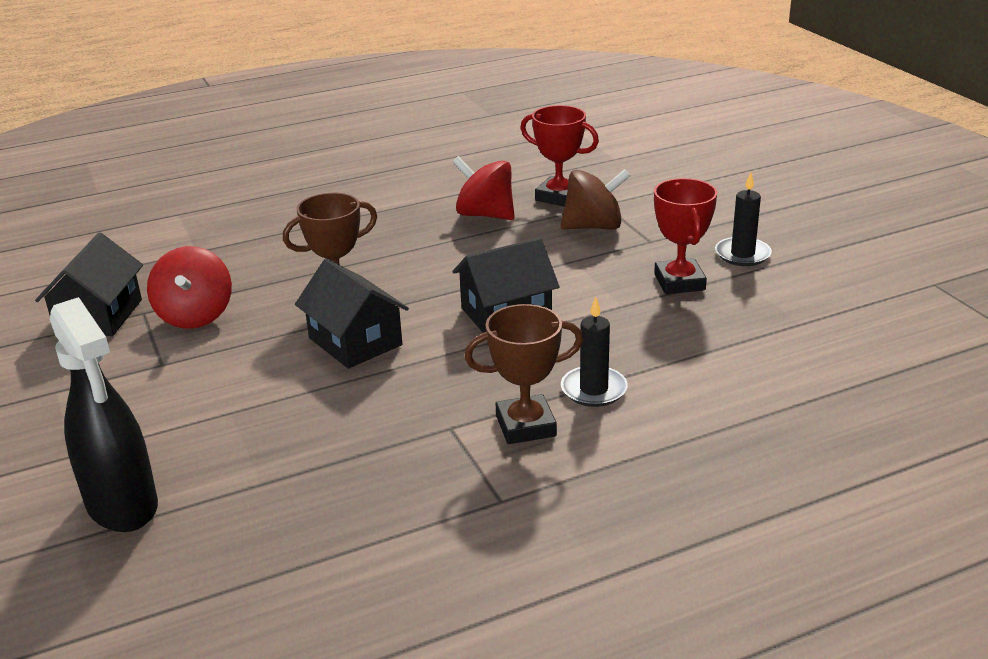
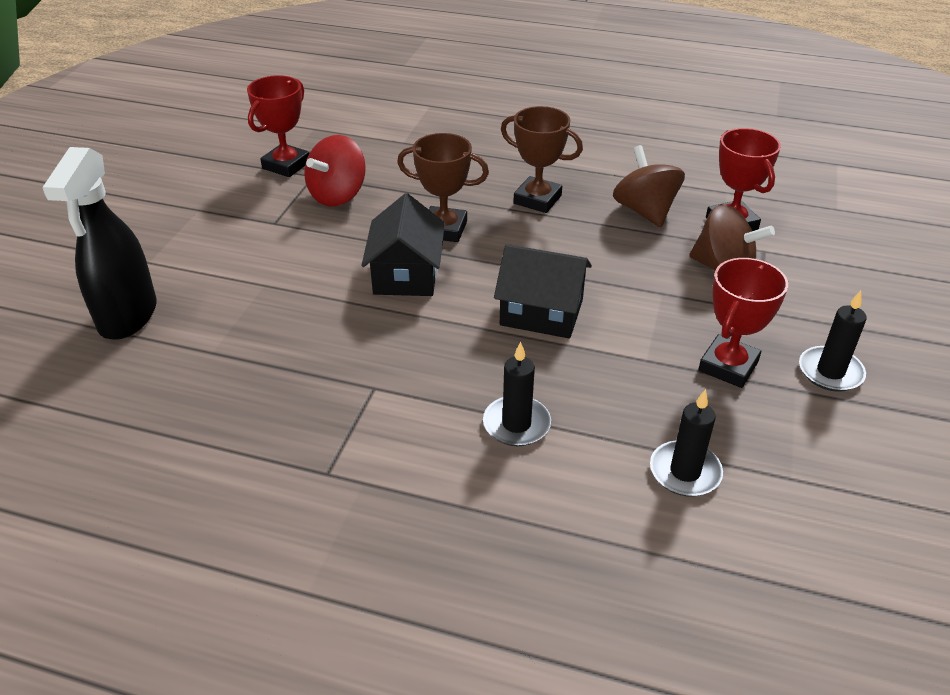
camera: 40 degrees right, 10 degrees up
black house [35,233,143,336] -> red trophy [247,75,309,177]
red spinning top [453,156,515,220] -> brown spinning top [613,145,685,227]
brown trophy [464,304,583,444] -> brown trophy moved to [501,106,583,213]
none -> black candle [650,389,723,497]

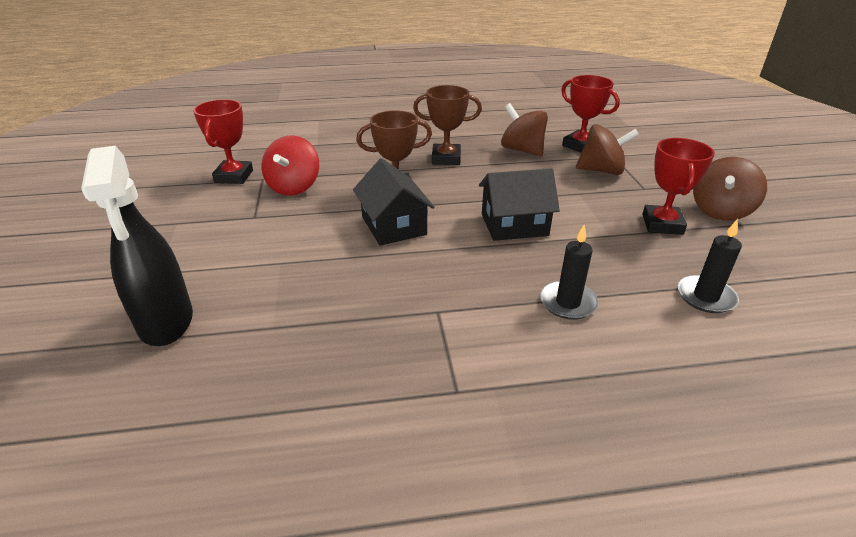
camera: 25 degrees left, 5 degrees down
black candle [799,291,867,392] -> brown spinning top [693,157,767,220]

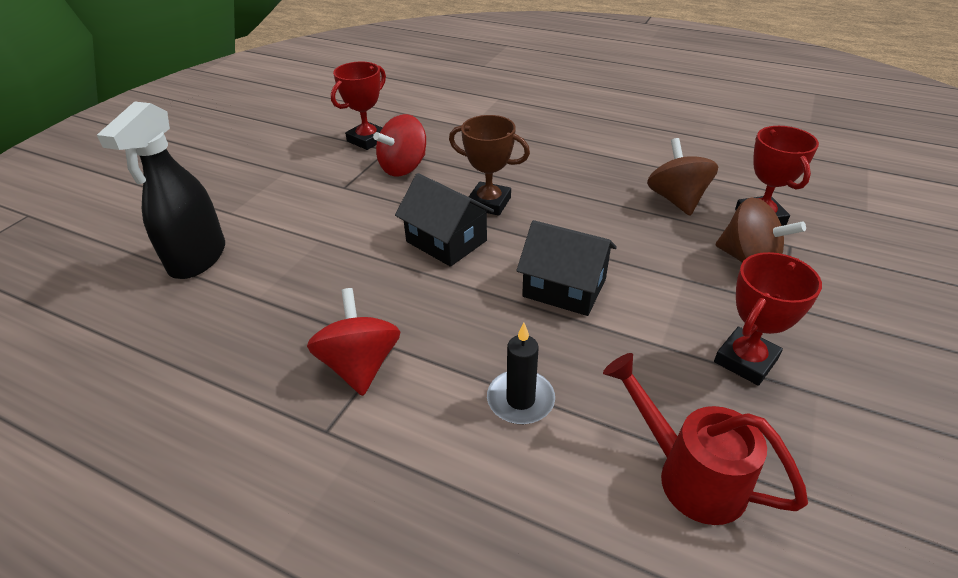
camera: 35 degrees right, 5 degrees up
black house [353,158,435,246] -> black house turned 60 degrees counterclockwise [395,173,494,267]
brown trophy [413,85,482,165] -> none
black candle [678,219,742,313] -> red watering can [603,353,808,525]
brown spinning top [693,157,767,220] -> none
none -> red spinning top [307,288,400,396]

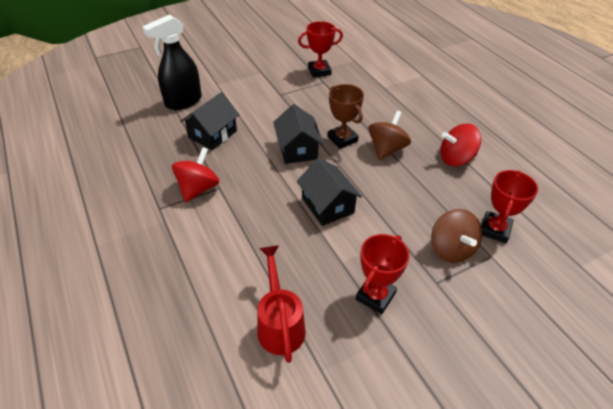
camera: 35 degrees right, 5 degrees up
red spinning top [373,114,426,177] -> red spinning top moved to [440,124,481,166]
black candle [487,323,555,424] -> none
brown spinning top [647,138,718,216] -> brown spinning top moved to [368,111,411,160]
red trophy [714,252,822,386] -> red trophy turned 45 degrees counterclockwise [356,234,410,314]
none -> black house [180,92,240,150]

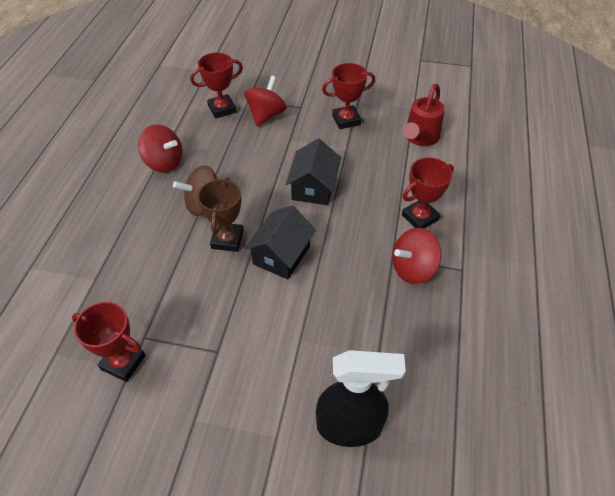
camera: 140 degrees left, 5 degrees up
black house [180,92,240,150] -> none
brown spinning top [431,209,482,263] -> red spinning top [245,76,287,126]
none -> red trophy [402,157,454,229]

